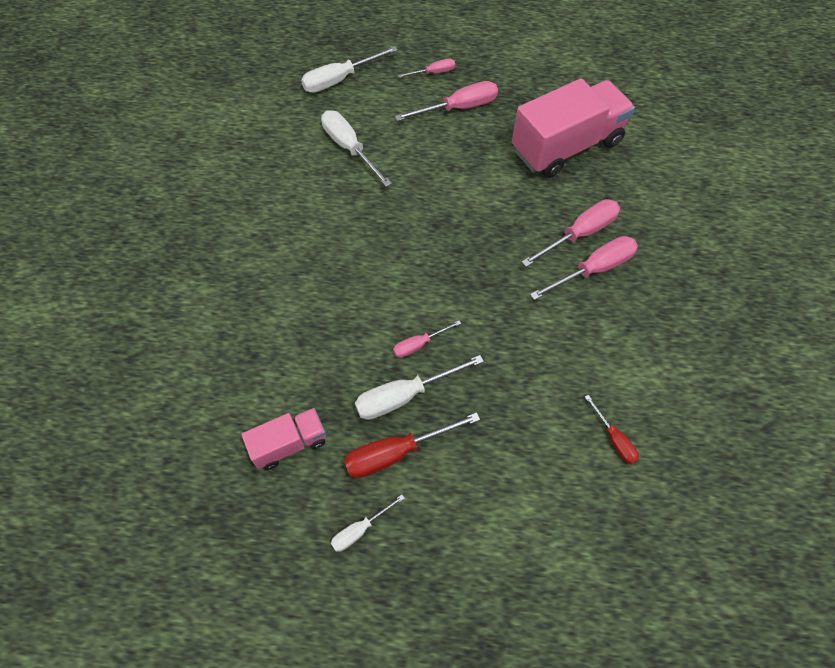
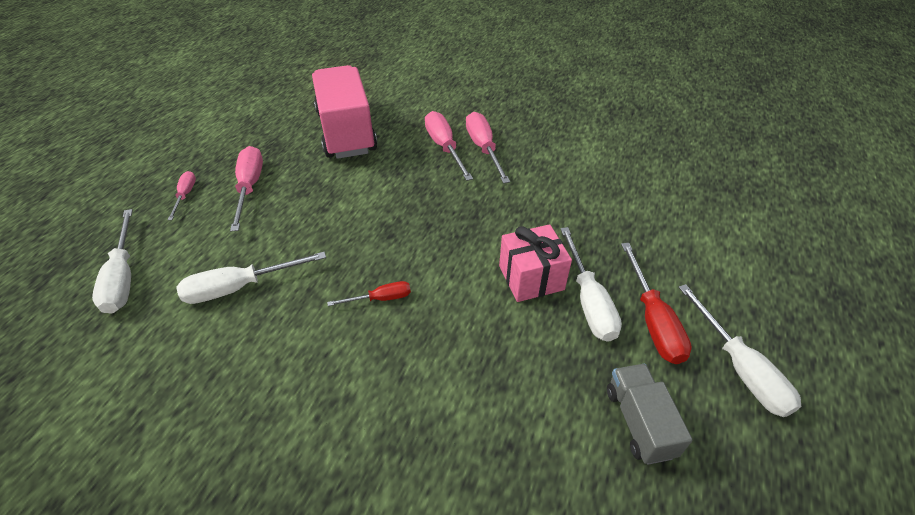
camera: 75 degrees left, 15 degrees down
pink truck [241,408,326,470] -> grey truck [607,364,692,465]
white screwdriver [331,494,405,552] -> white screwdriver [678,284,801,417], size x1.76
pink screwdriver [393,320,461,358] -> pink gift [499,224,572,302]
red screwdriver [585,395,639,464] -> red screwdriver moved to [327,281,411,306]

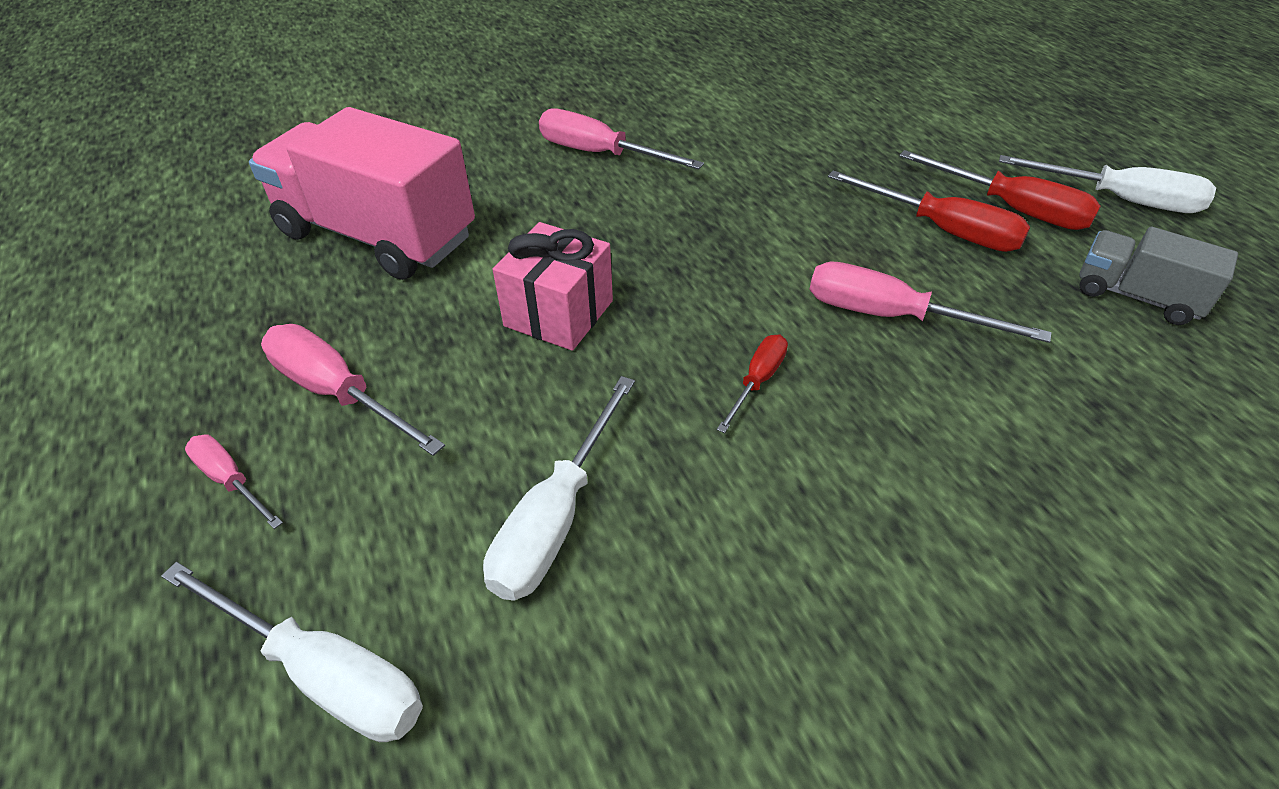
camera: 45 degrees left, 0 degrees up
pink screwdriver [425,111,473,181] -> pink screwdriver moved to [810,261,1052,343]
pink gift [499,224,572,302] -> pink gift moved to [493,222,613,351]
white screwdriver [560,227,622,342] -> red screwdriver [828,171,1030,252]

